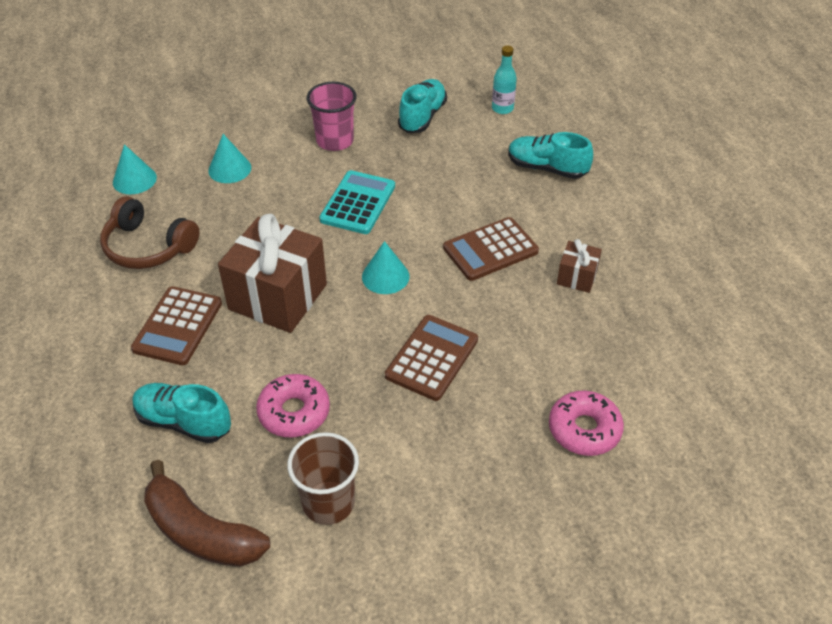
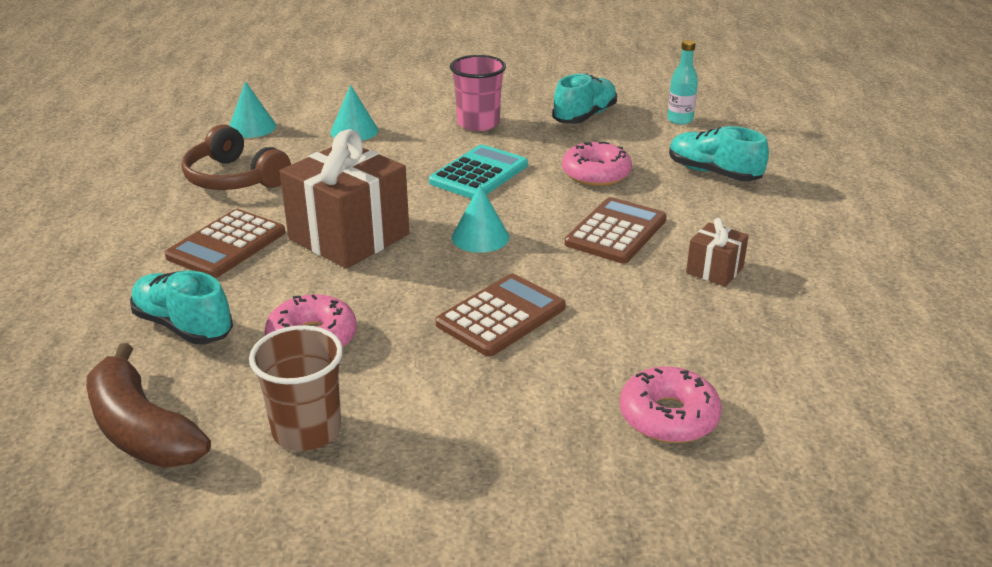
camera: 15 degrees right, 15 degrees down
brown calculator [443,217,539,281] -> brown calculator turned 135 degrees clockwise [565,197,667,264]
none -> pink donut [562,141,632,186]

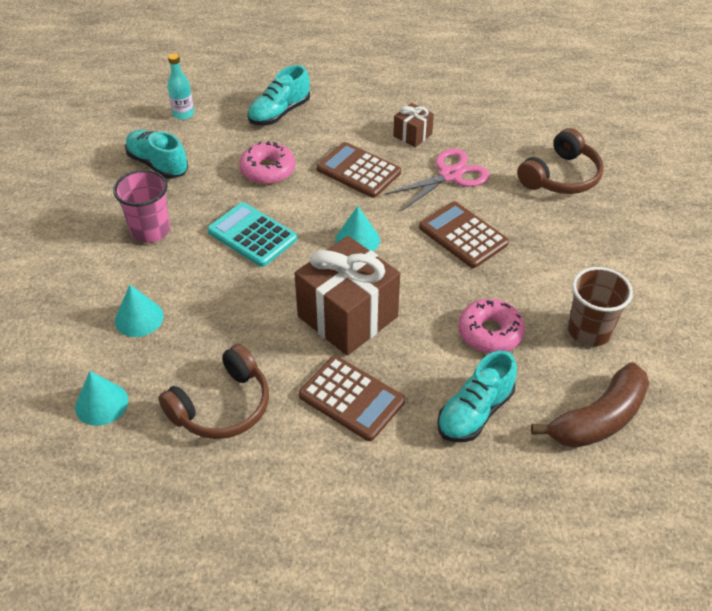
camera: 85 degrees left, 15 degrees up
pink donut [620,367,722,443] -> brown headphones [517,128,604,194]
none -> pink scissors [384,149,490,211]

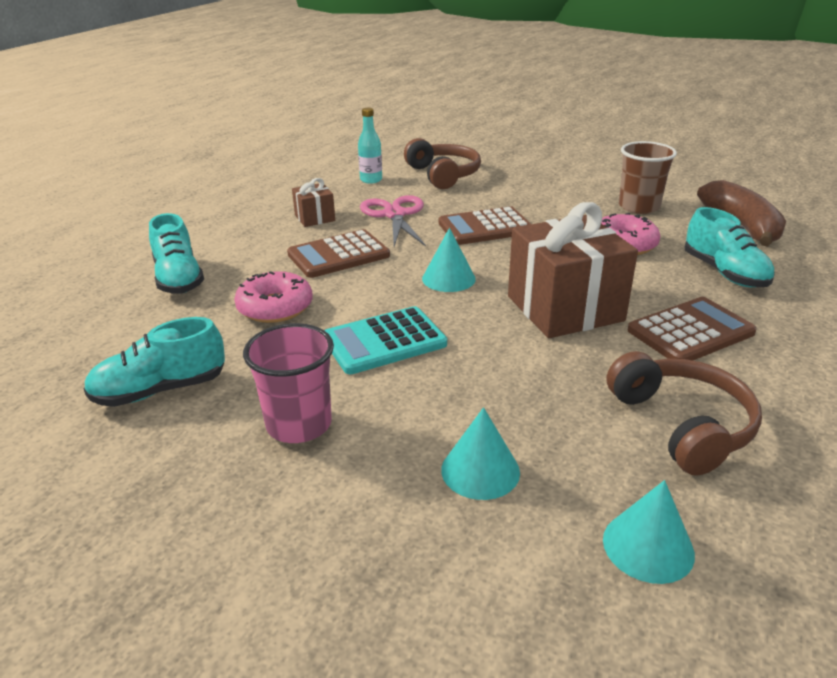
camera: 65 degrees left, 15 degrees down
turquoise bottle [167,53,194,120] -> turquoise bottle moved to [358,108,382,184]

